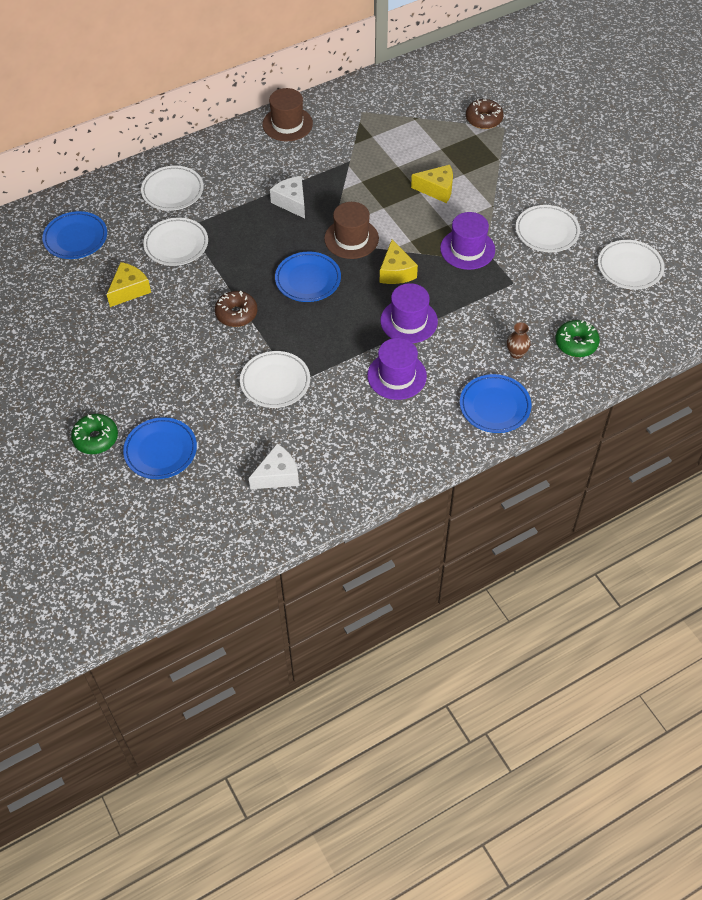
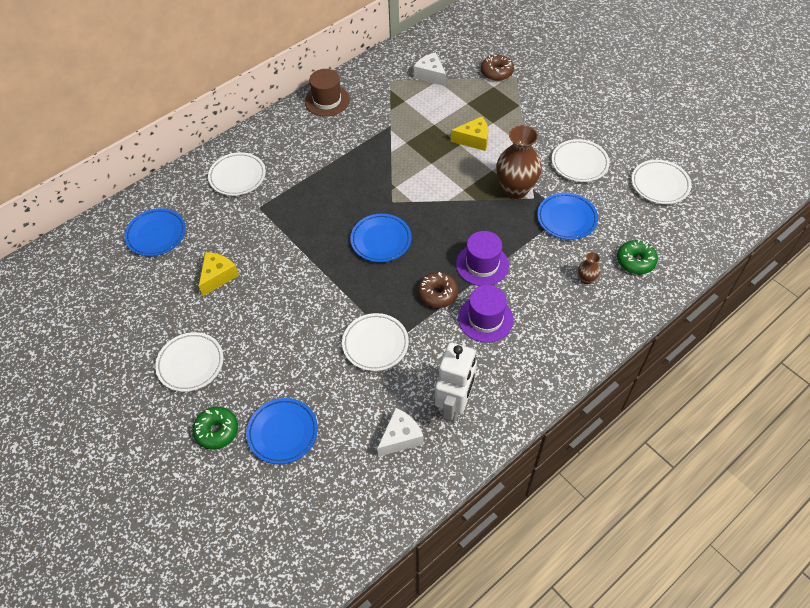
camera: 10 degrees left, 0 degrees up
white plate [143,218,208,266] -> white plate moved to [155,332,223,392]
brown donut [215,291,257,327] -> brown donut moved to [418,272,458,308]
white cheese [270,176,305,218] -> white cheese moved to [414,52,446,86]
brown hat [324,202,379,259] -> none
yellow cheese [380,240,418,284] -> none
purple hat [440,212,495,270] -> brown vase [496,125,542,199]
blue plate [460,374,532,433] -> blue plate moved to [537,193,598,240]
none -> white robot [435,343,477,423]

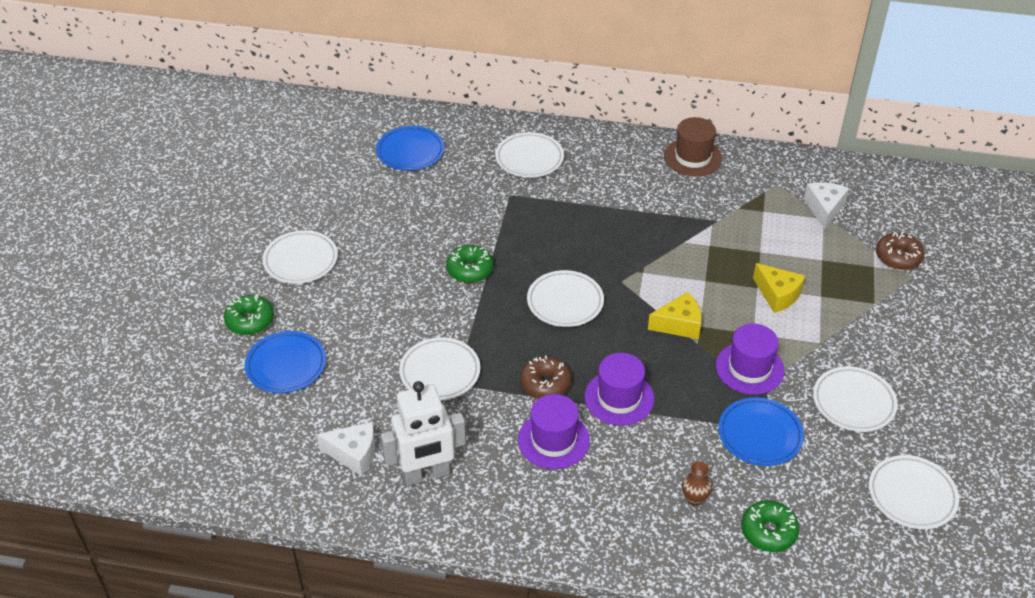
camera: 50 degrees right, 10 degrees down
yellow cheese [199,252,239,296] -> yellow cheese moved to [648,292,702,339]
blue plate [350,214,412,262] -> white plate [527,270,604,327]
brown vase [496,125,542,199] -> purple hat [716,324,784,395]
none -> green donut [446,245,494,283]

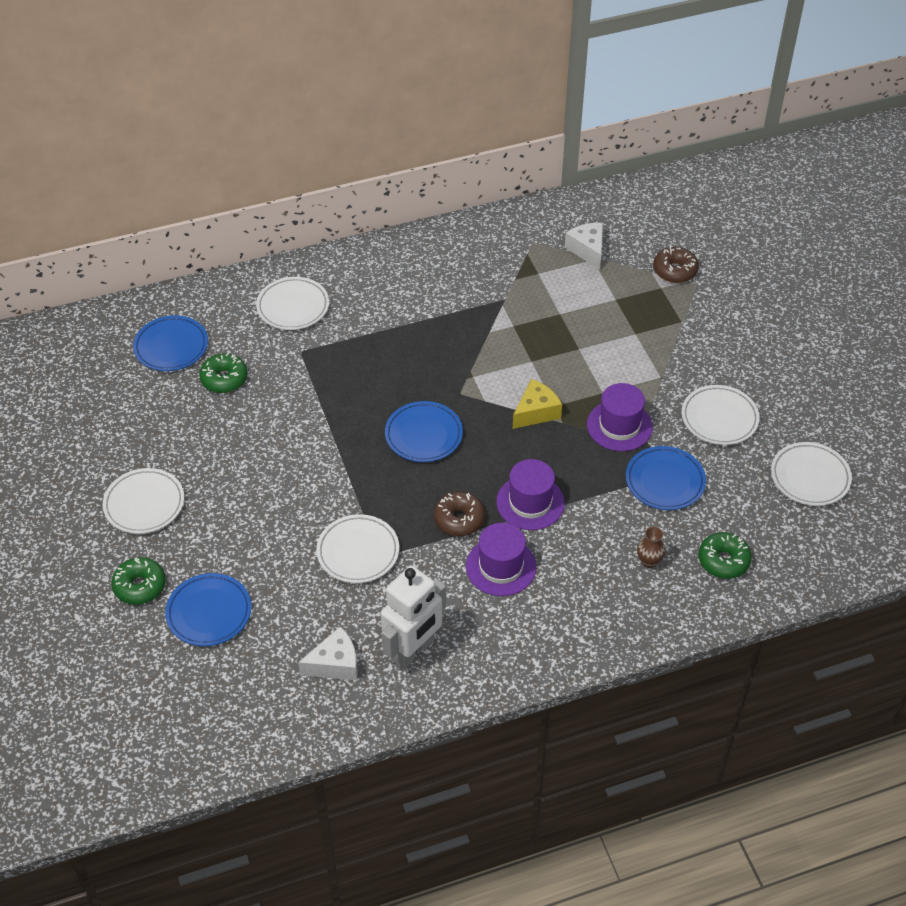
camera: 30 degrees left, 5 degrees up
green donut [446,245,494,283] -> green donut moved to [199,353,247,393]
white plate [527,270,604,327] -> blue plate [385,401,463,462]
brown hat [664,117,722,176] -> none
yellow cheese [753,263,805,313] -> none

